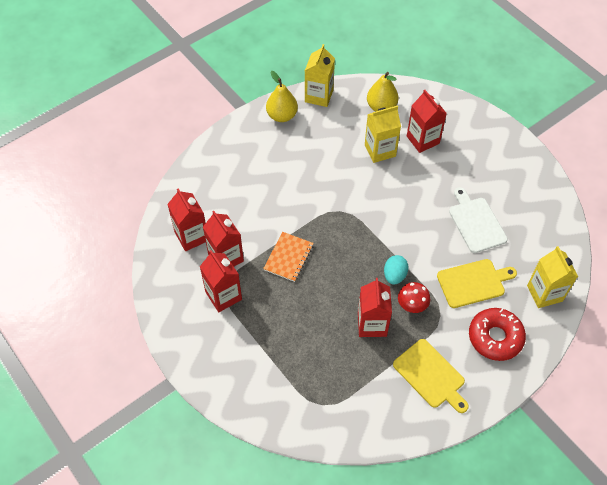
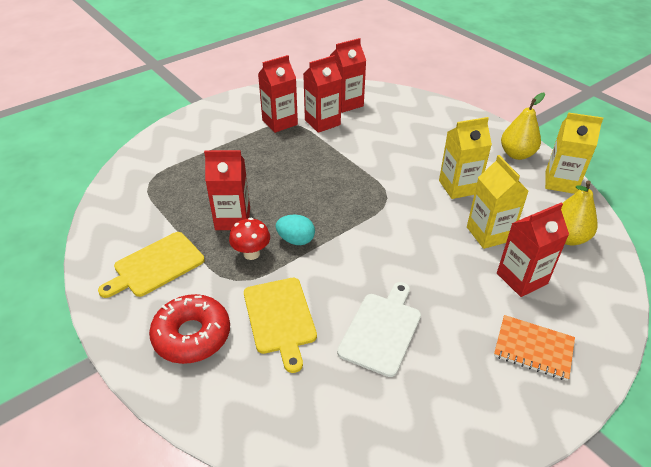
camera: 90 degrees right, 15 degrees down
orange notebook [263,232,314,282] -> orange notebook moved to [494,315,575,381]
white cutting board [449,187,508,253] -> white cutting board turned 45 degrees counterclockwise [337,282,421,377]
yellow carton [527,246,578,308] -> yellow carton moved to [439,117,492,199]

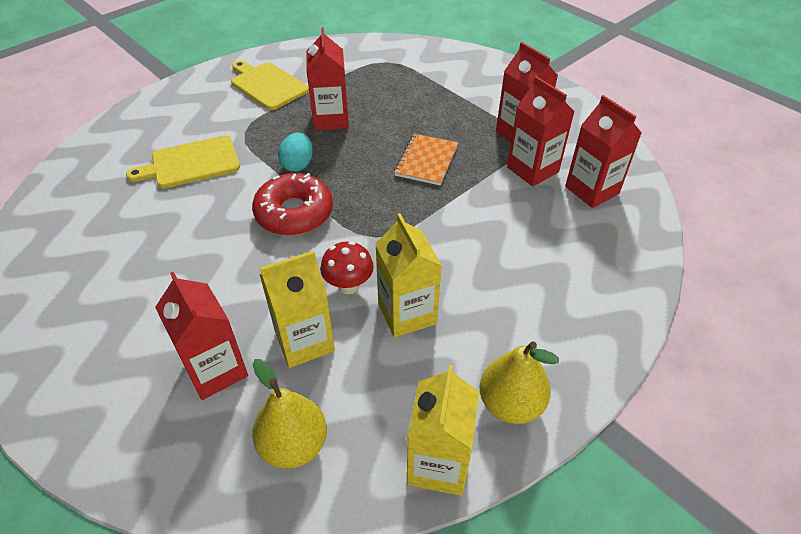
camera: 85 degrees right, 5 degrees up
red donut [149,294,230,364] -> red donut moved to [252,173,333,236]
red mushroom [229,218,270,260] -> red mushroom moved to [320,241,374,294]
white cutting board [337,282,421,377] -> none
orange notebook [494,315,575,381] -> orange notebook moved to [394,134,458,185]

